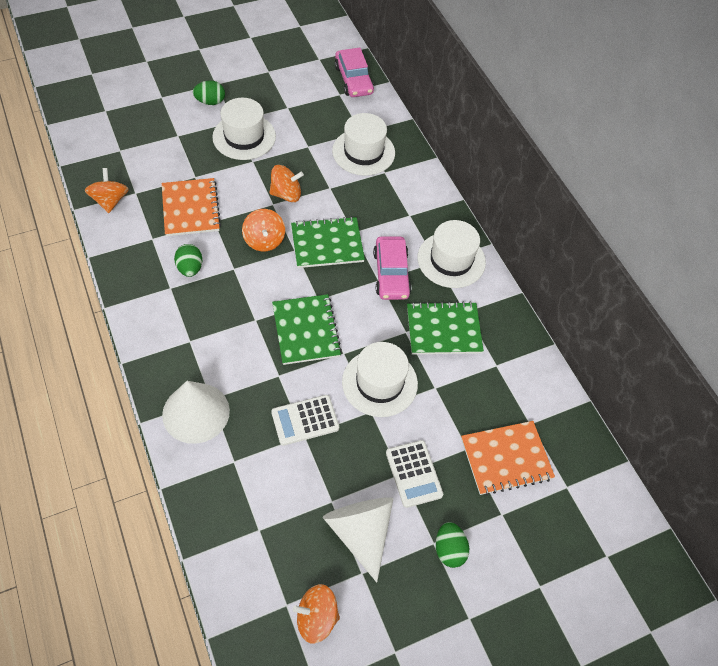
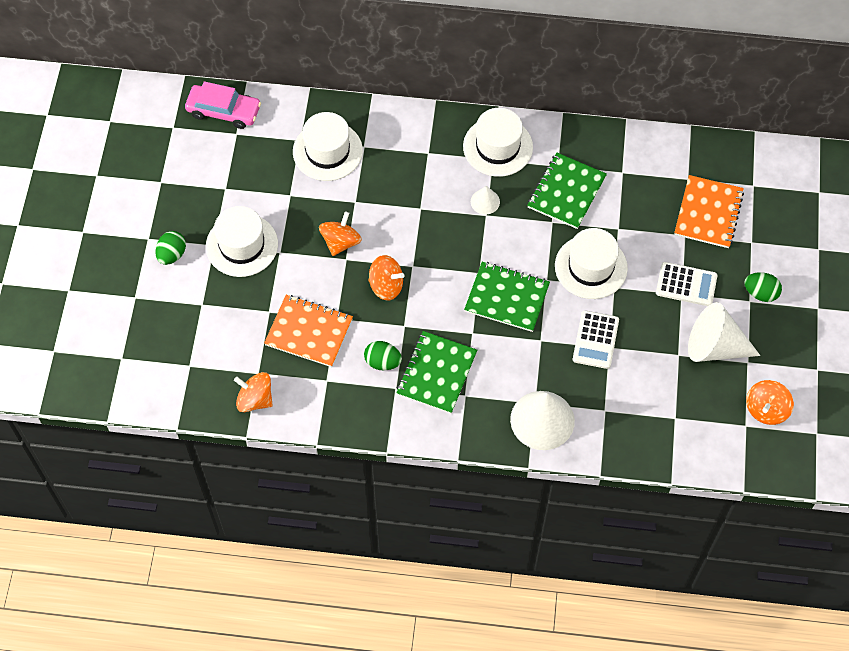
camera: 55 degrees left, 5 degrees up
green notebook [291,217,365,268] -> green notebook moved to [396,331,477,414]
pink car [373,237,412,300] -> white cone [471,186,500,215]

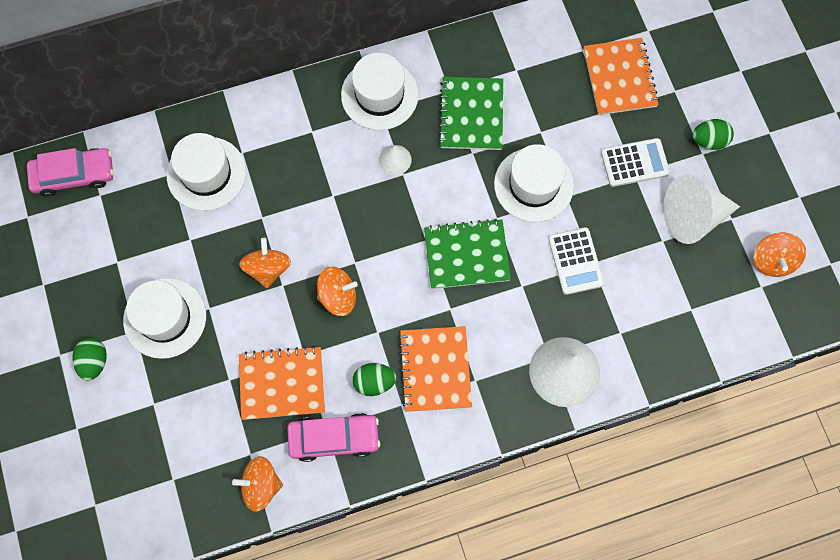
camera: 25 degrees left, 10 degrees up
green notebook [396,331,477,414] -> orange notebook [399,326,472,412]
none -> pink car [287,413,380,462]

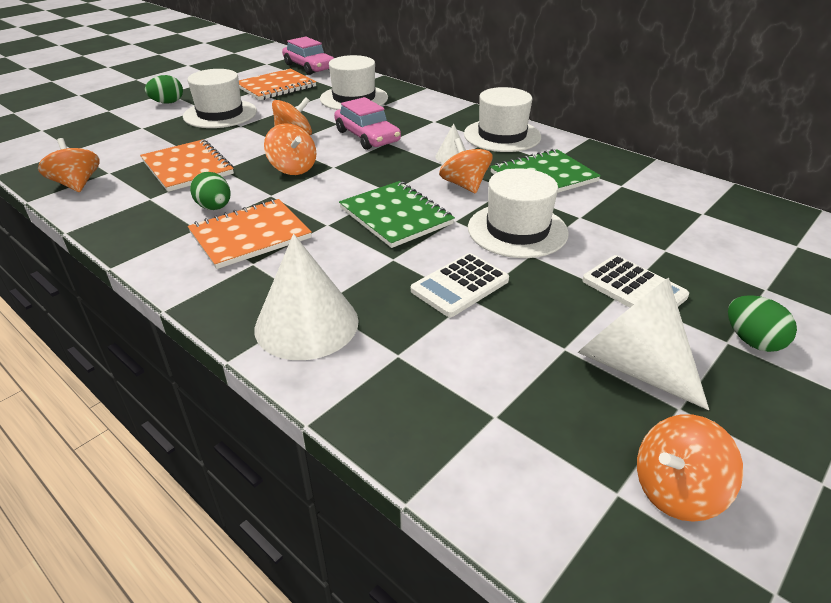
camera: 60 degrees right, 35 degrees down
pink car [287,413,380,462] -> pink car moved to [334,97,401,150]
orange notebook [583,38,659,115] -> orange notebook moved to [239,68,316,100]
none -> orange spinning top [439,138,493,194]

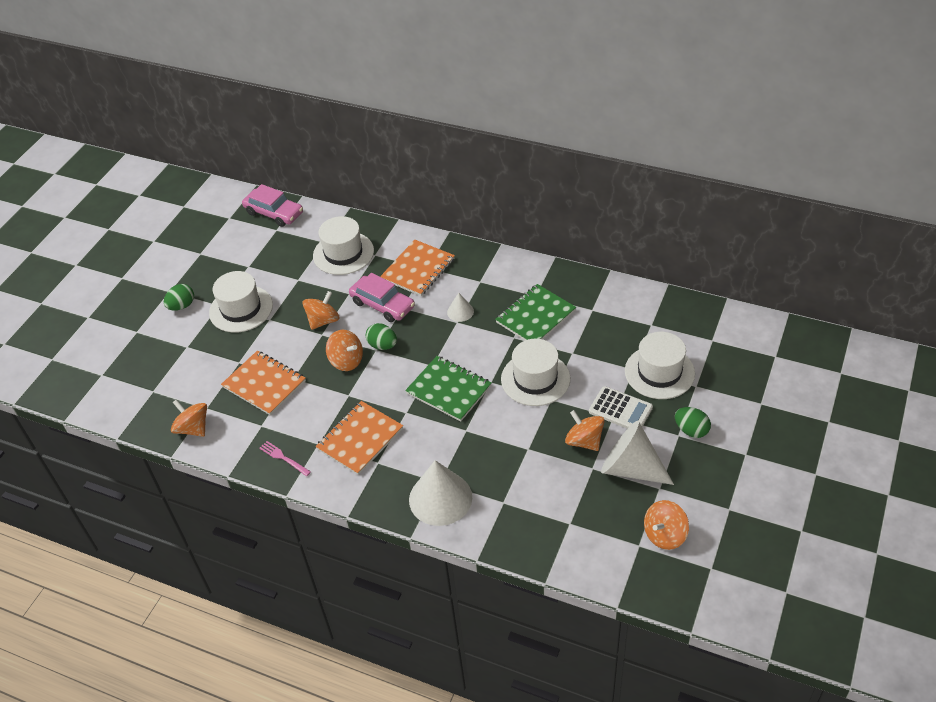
camera: 15 degrees left, 10 degrees up
green egg [190,172,230,210] -> green egg moved to [366,323,397,350]
orange notebook [239,68,316,100] -> orange notebook moved to [380,240,455,296]
white calculator [411,253,509,317] -> none
orange spinning top [439,138,493,194] -> orange spinning top moved to [565,410,605,451]
white hat [464,87,541,152] -> white hat moved to [625,332,695,399]
none -> pink fork [259,441,311,476]

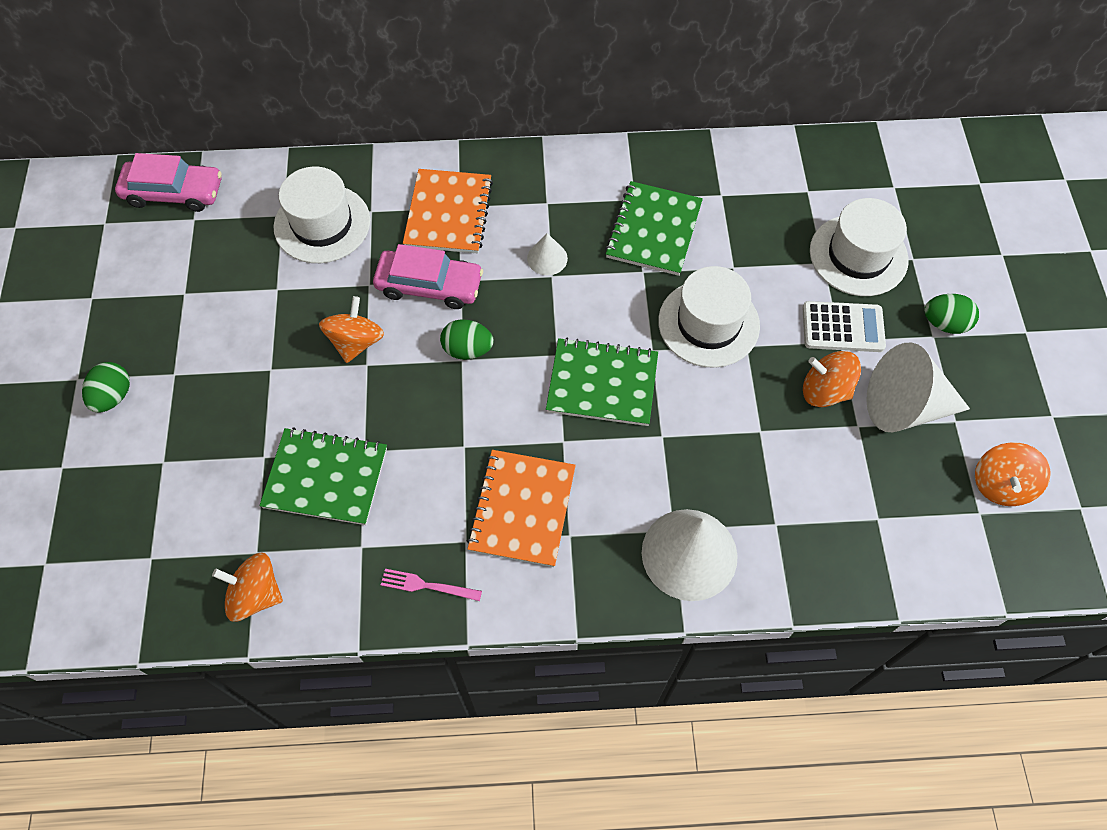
camera: 30 degrees left, 15 degrees up
white hat [209,271,273,333] -> none
orange notebook [221,351,306,415] -> green notebook [260,427,387,525]
orange spinning top [326,330,363,371] -> none

